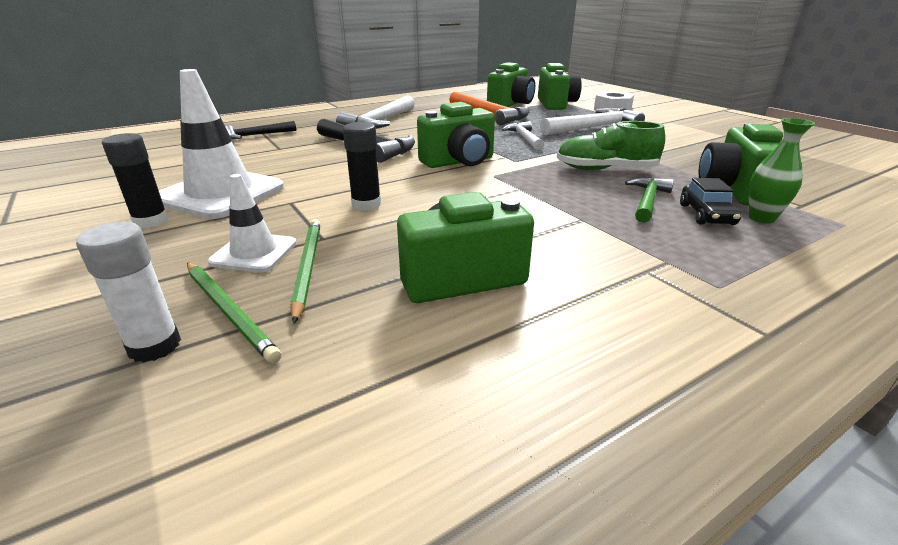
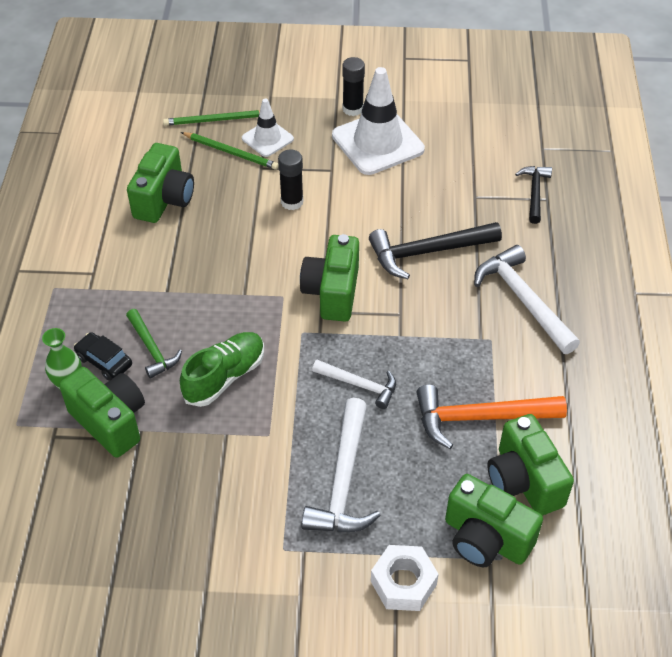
camera: 125 degrees right, 20 degrees up
white glue stick [76,222,181,362] -> none

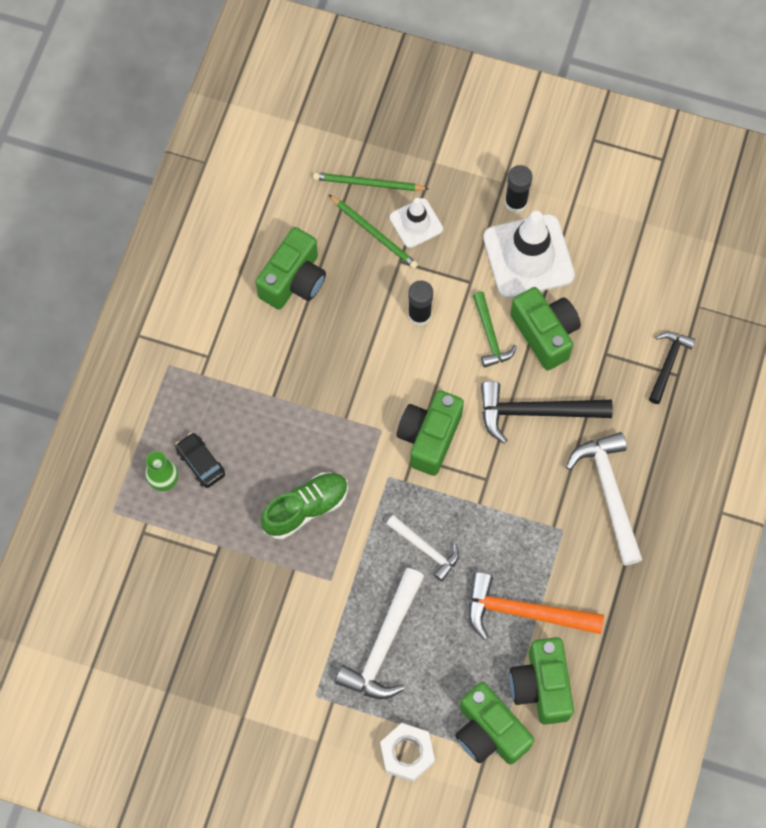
camera: 15 degrees right, 20 degrees up
green camera [59,367,145,458] -> green camera moved to [510,287,581,370]
green hammer [126,309,182,378] -> green hammer moved to [473,291,517,368]

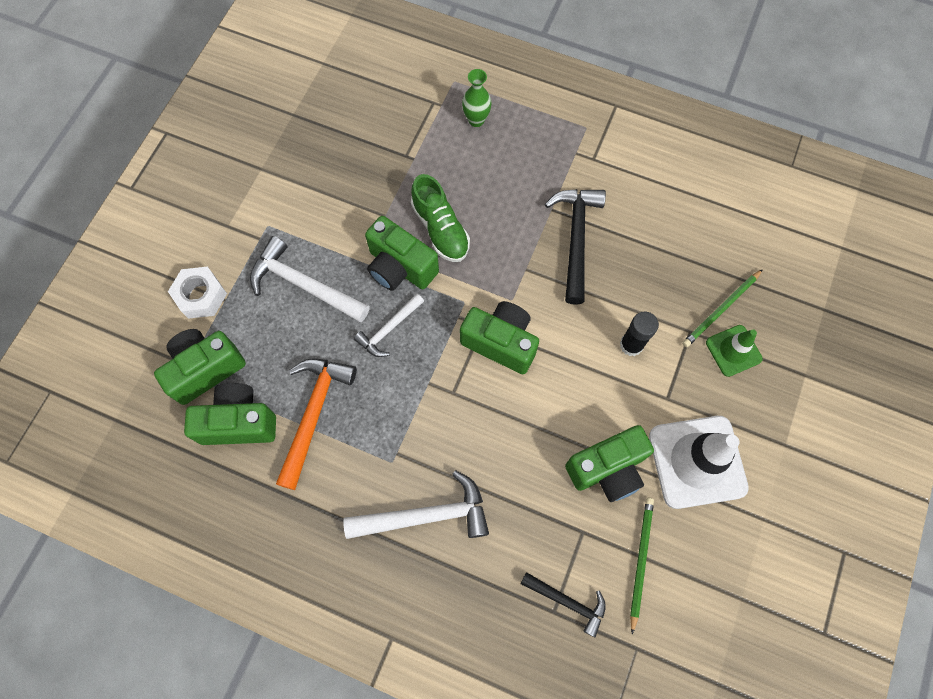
camera: 95 degrees right, 0 degrees up
black car [175,433,225,488] -> none
green camera [255,227,326,310] -> green camera moved to [365,216,439,291]
green pencil [313,172,429,191] -> green pencil moved to [630,498,654,634]
white traffic cone [390,198,443,248] -> green traffic cone [706,325,763,377]
green hammer [473,291,517,368] -> none
black hammer [481,381,613,444] -> black hammer moved to [545,189,606,305]
black glue stick [505,165,533,213] -> none

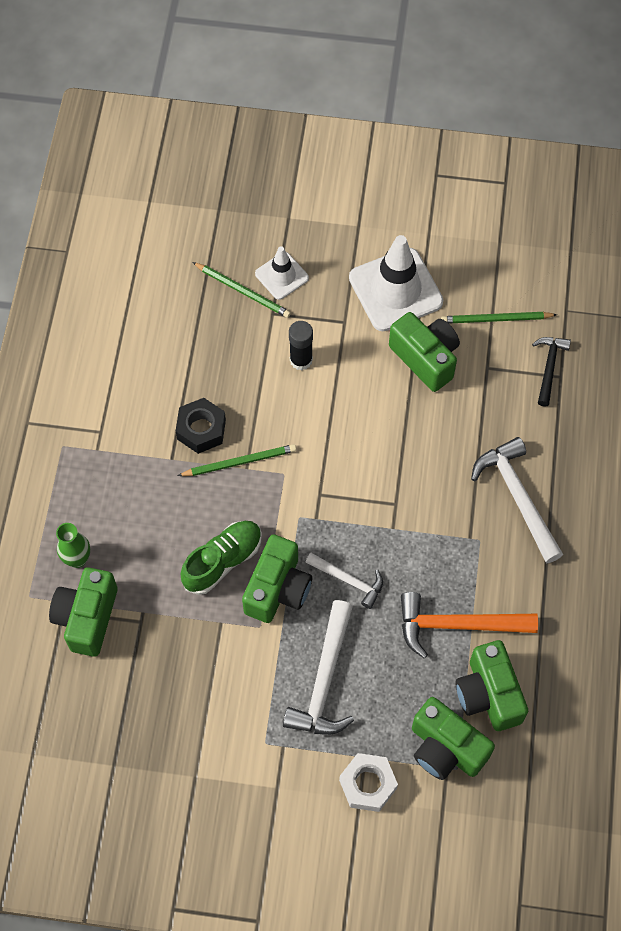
camera: 105 degrees left, 5 degrees down
green camera [460,301,539,374] -> green camera moved to [49,567,118,657]
black hammer [545,189,606,305] -> black nut [176,398,226,454]
green traffic cone [706,325,763,377] -> white traffic cone [255,246,309,300]
none -> green pencil [177,444,296,476]

